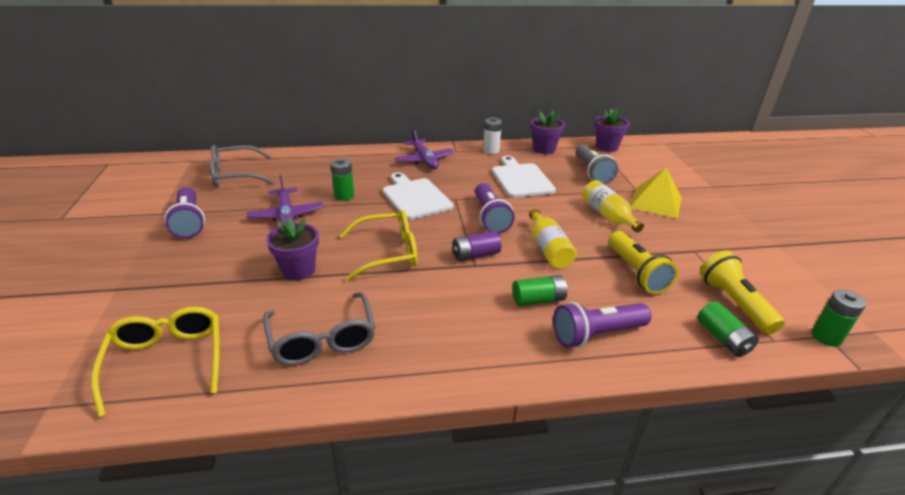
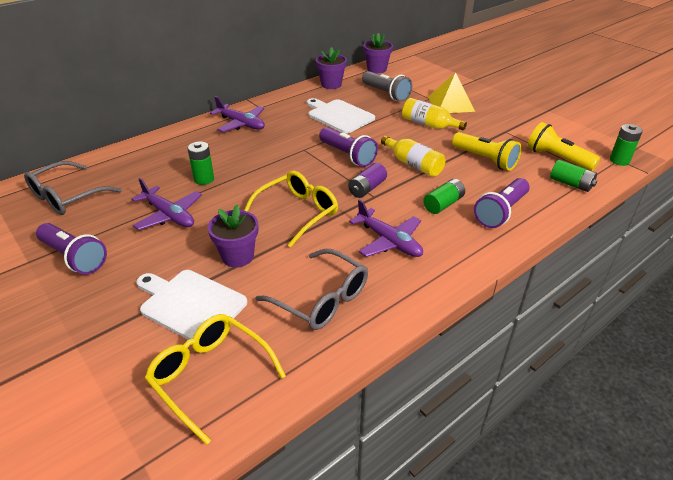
camera: 30 degrees left, 5 degrees up
white cutting board [383,172,453,220] -> white cutting board moved to [136,270,247,340]
white battery [483,117,502,154] -> none
none -> purple plane [349,199,423,257]

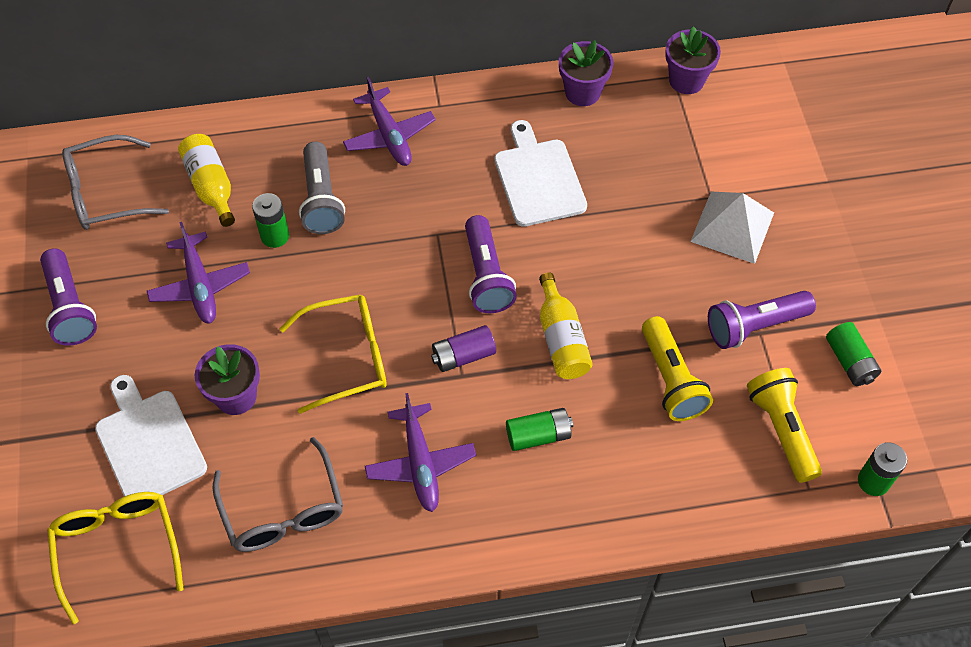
camera: 30 degrees right, 20 degrees up
grey flashlight [362,71,412,102] -> grey flashlight moved to [299,142,345,234]
yellow bottle [402,98,467,130] -> yellow bottle moved to [178,134,235,227]
yellow pyramid [428,72,475,113] -> white pyramid [690,192,774,264]
purple flashlight [474,178,530,228] -> purple flashlight moved to [708,291,816,349]
green battery [550,160,597,192] -> green battery moved to [826,322,881,386]

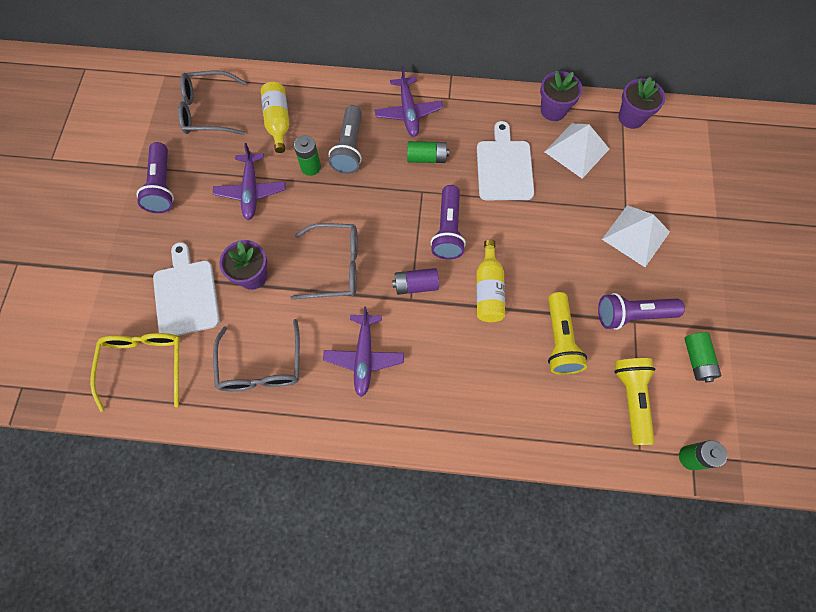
camera: 15 degrees right, 10 degrees up
yellow glasses [279,295,387,414] -> grey glasses [291,223,358,300]
green battery [506,408,573,451] -> green battery moved to [407,141,449,163]
none -> white pyramid [545,123,609,179]

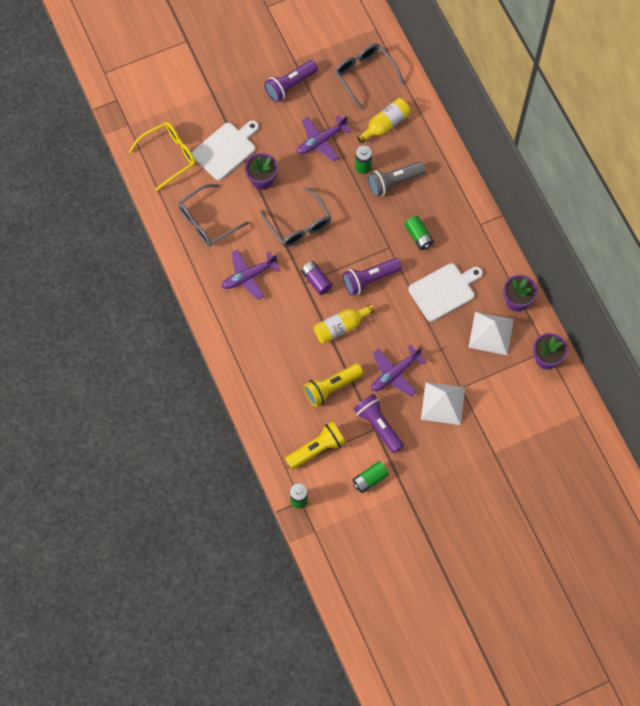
camera: 60 degrees right, 0 degrees up
purple plane [375,66,443,137] -> purple plane moved to [371,345,426,396]

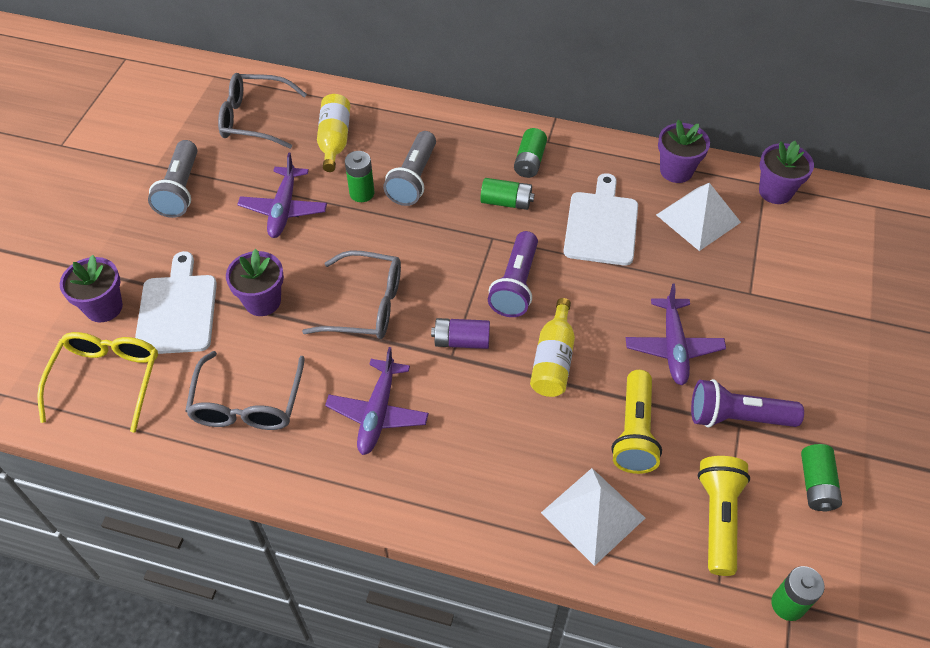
camera: 50 degrees left, 15 degrees down
purple flashlight [264,60,318,102] -> grey flashlight [148,140,197,218]
white pyramid [421,382,465,425] -> white pyramid moved to [541,468,645,566]
none -> purple flower pot [60,255,123,322]
none -> green battery [514,128,547,178]

